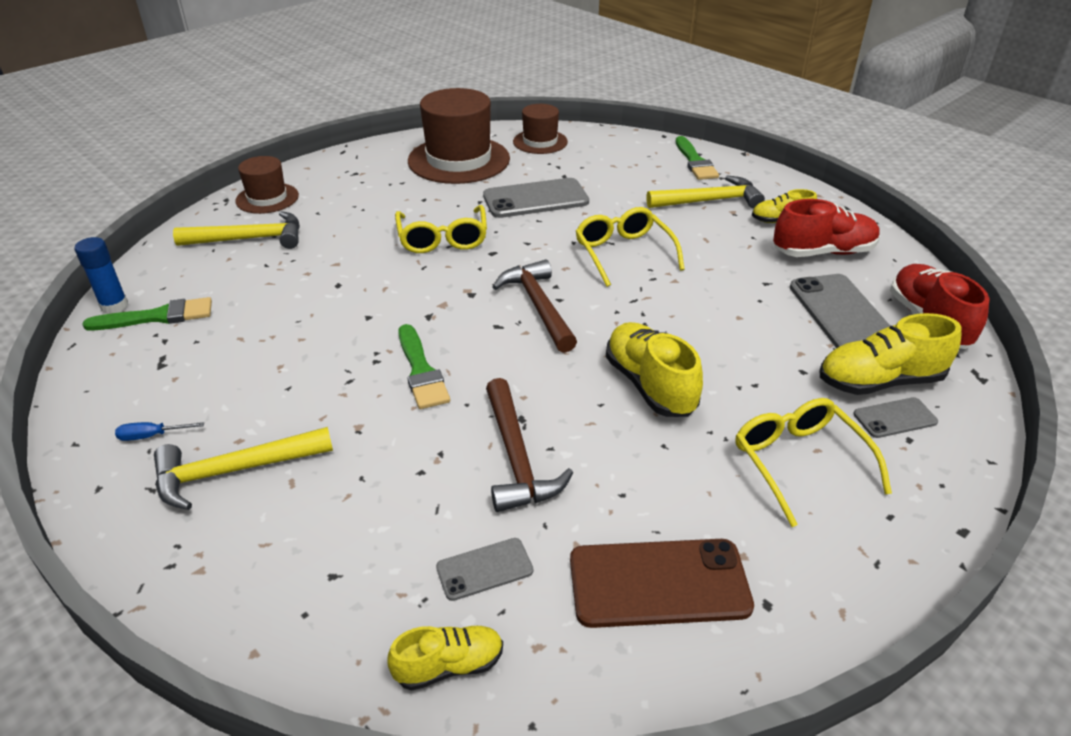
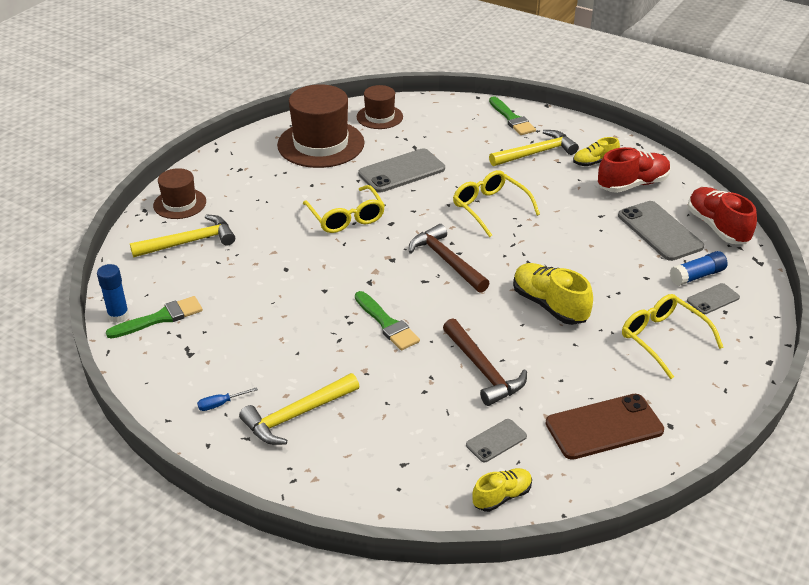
camera: 15 degrees left, 0 degrees up
yellow shoe [819,313,961,395] -> blue glue stick [670,251,728,286]

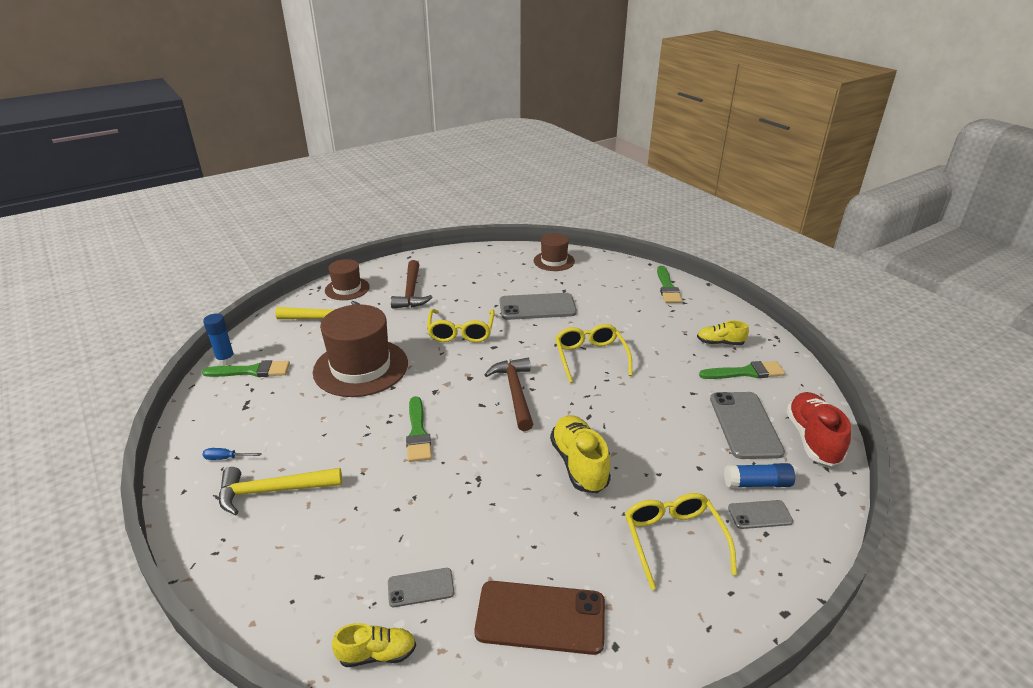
camera: 25 degrees right, 5 degrees down
brown hat [277,84,365,168] -> brown hat moved to [313,304,408,397]
brown hammer [443,318,527,406] -> brown hammer moved to [391,260,432,309]
yellow hammer [489,130,579,166] -> none
red shoe [598,147,671,193] -> green brush [699,361,785,379]

